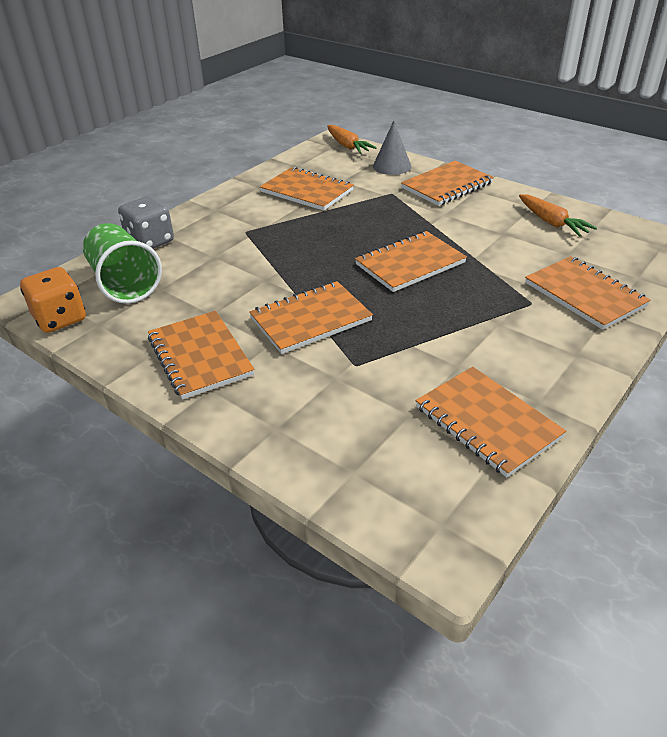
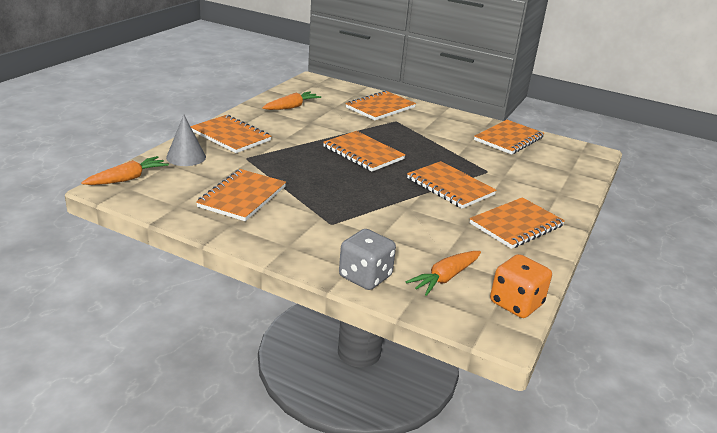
camera: 105 degrees left, 10 degrees down
green cup [83,223,162,304] -> orange carrot [406,251,481,296]

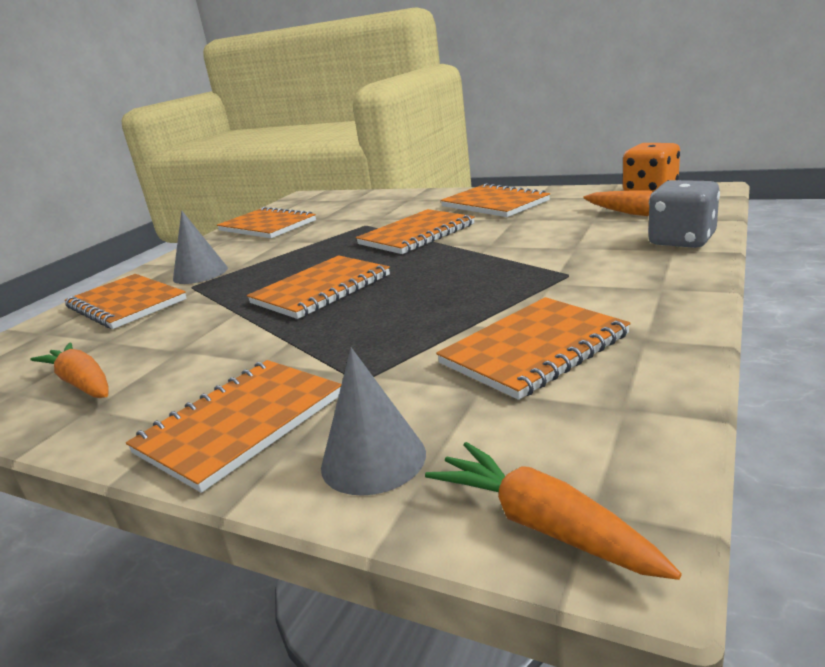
camera: 85 degrees left, 5 degrees down
orange notebook [196,169,286,221] -> orange notebook turned 60 degrees counterclockwise [436,297,631,400]
none -> grey cone [173,211,228,284]

